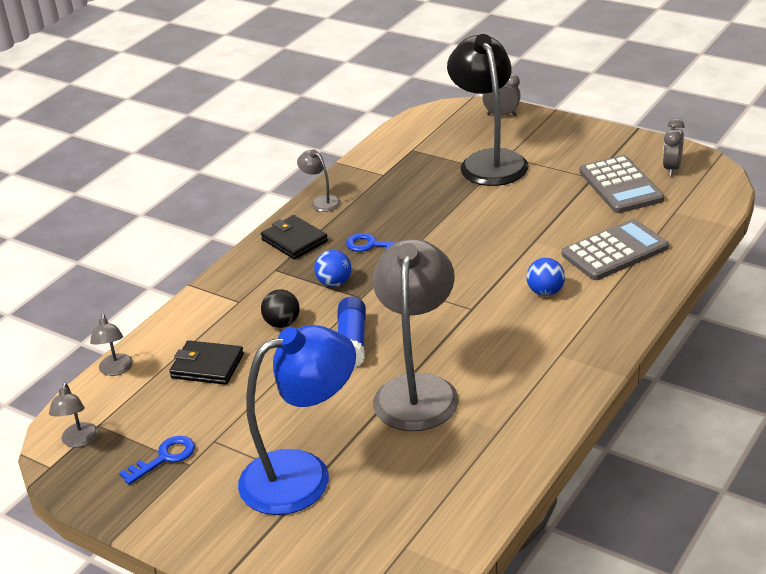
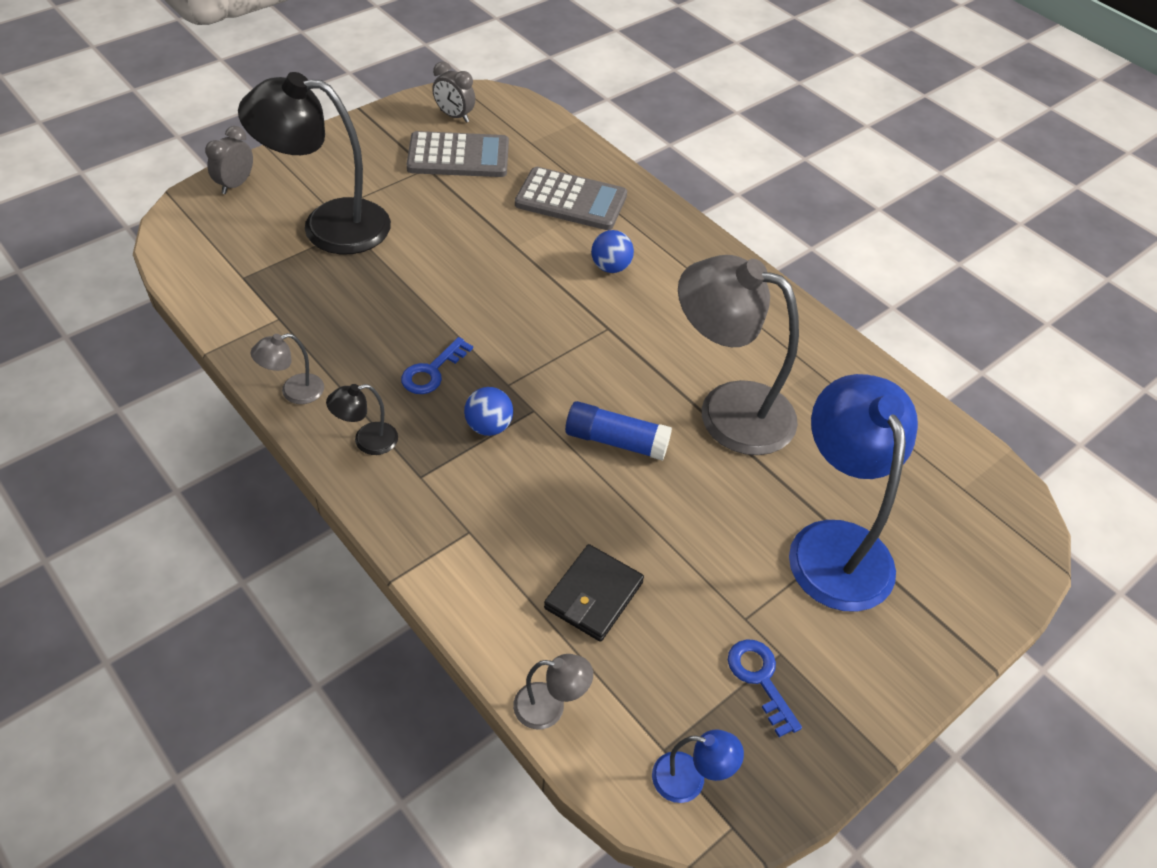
camera: 80 degrees left, 15 degrees up
grey lamp [49,383,98,448] -> blue lamp [652,730,744,803]
black wallet [261,215,328,259] -> black lamp [326,384,398,455]
black ball [261,289,300,328] -> none
grey calculator [562,219,669,280] -> grey calculator turned 120 degrees clockwise [515,167,627,230]

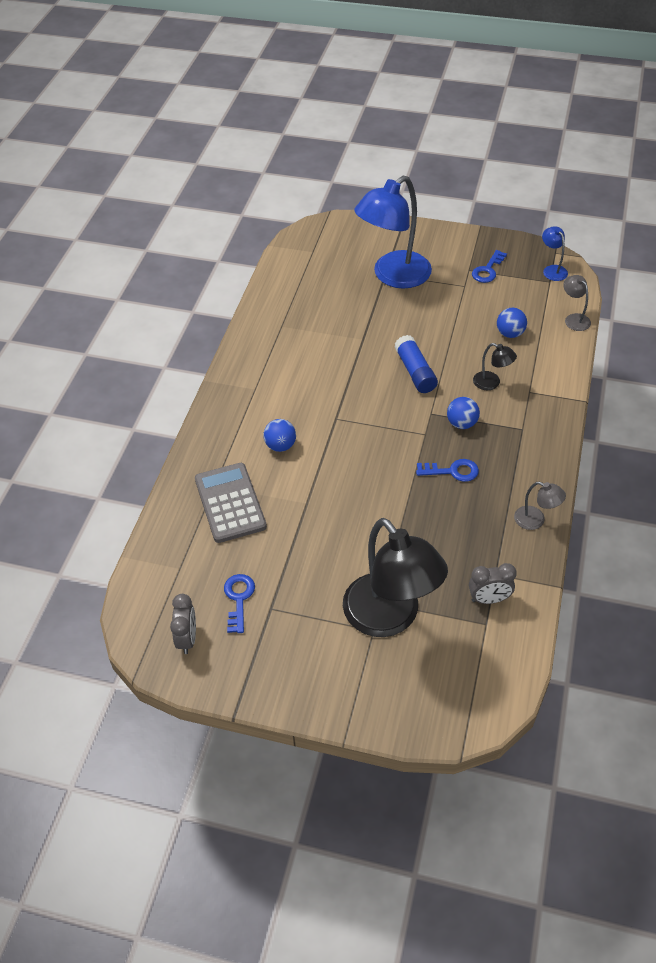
camera: 120 degrees left, 0 degrees up
grey clock [205,126,253,194] -> grey clock moved to [469,563,517,604]
black lamp [326,384,398,455] -> black lamp moved to [473,343,517,390]
grey calculator [407,131,509,177] -> blue key [224,574,255,633]
black wallet [544,544,644,642] -> blue ball [497,308,527,338]
grey lamp [678,255,799,455] -> none

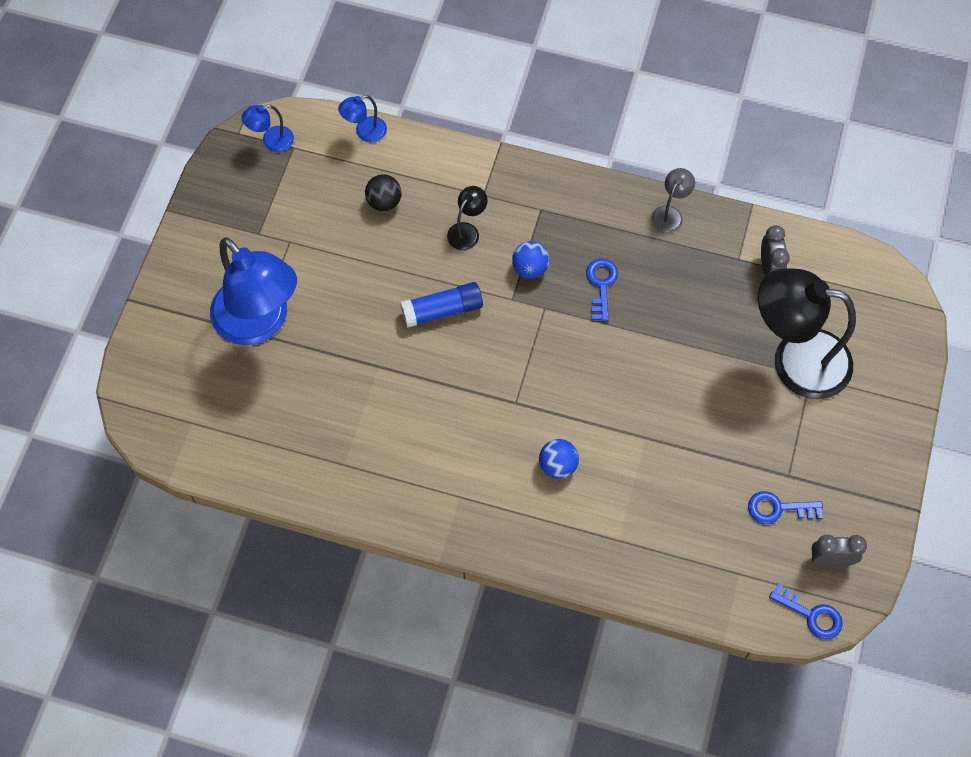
camera: 90 degrees left, 15 degrees up
grey calculator [195,463,267,543] -> none
black lamp [343,518,448,637] -> black lamp turned 135 degrees counterclockwise [758,268,856,399]
blue key [472,250,507,283] -> blue key moved to [769,583,843,639]
blue ball [497,308,527,338] -> black ball [365,174,402,211]
grey lamp [563,275,591,331] -> blue lamp [338,95,387,143]

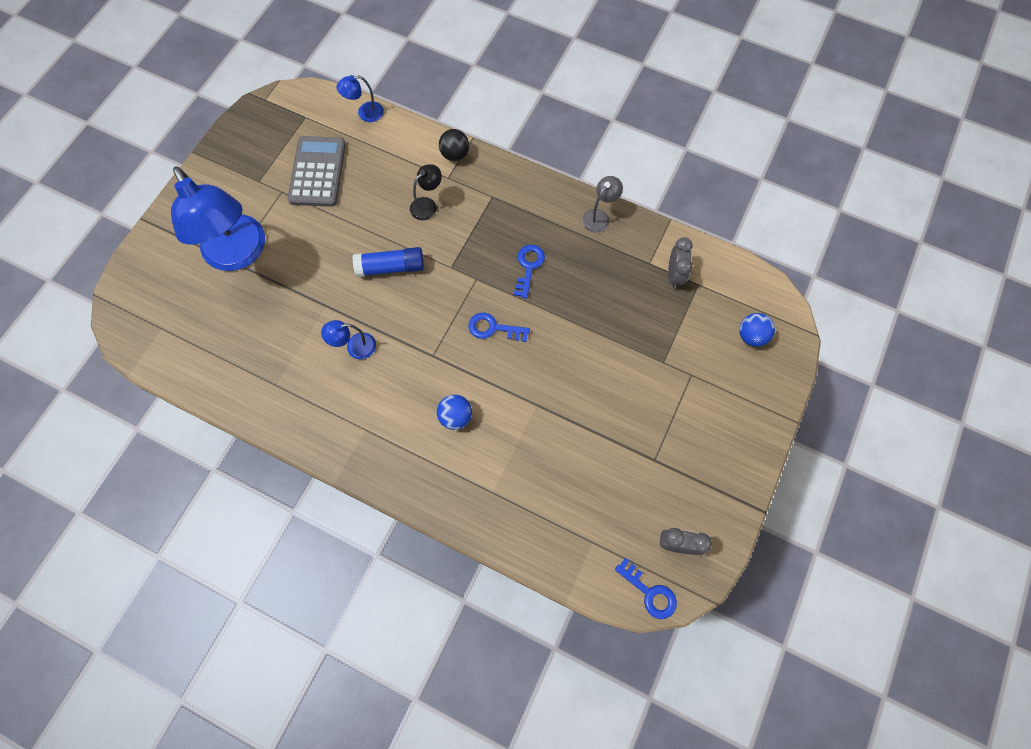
camera: 10 degrees right, 5 degrees up
blue lamp [242,105,294,152] -> blue lamp moved to [321,320,376,359]
black ball [365,174,402,211] -> black ball moved to [439,129,469,161]
blue ball [512,241,549,279] -> blue ball moved to [739,313,775,347]
blue key [748,491,823,524] -> blue key moved to [469,313,530,342]
black lamp [758,268,856,399] -> none
none -> grey calculator [287,136,346,207]

